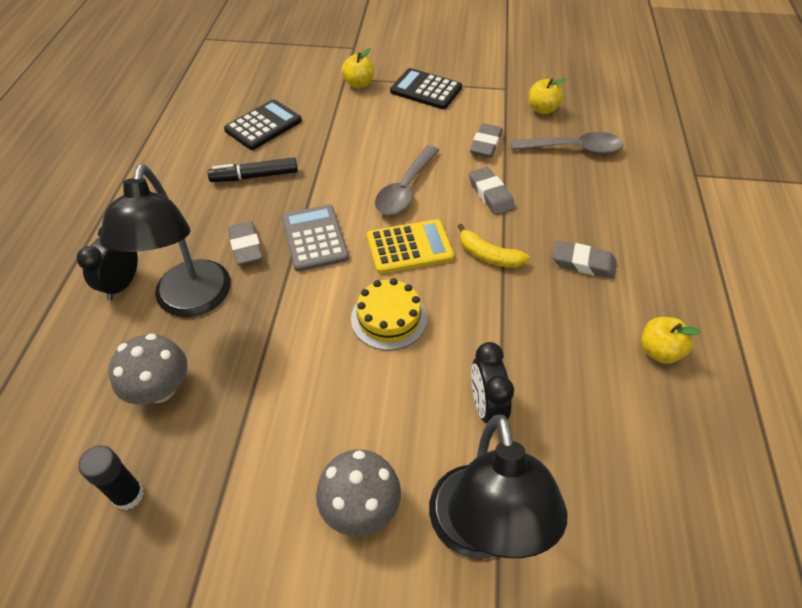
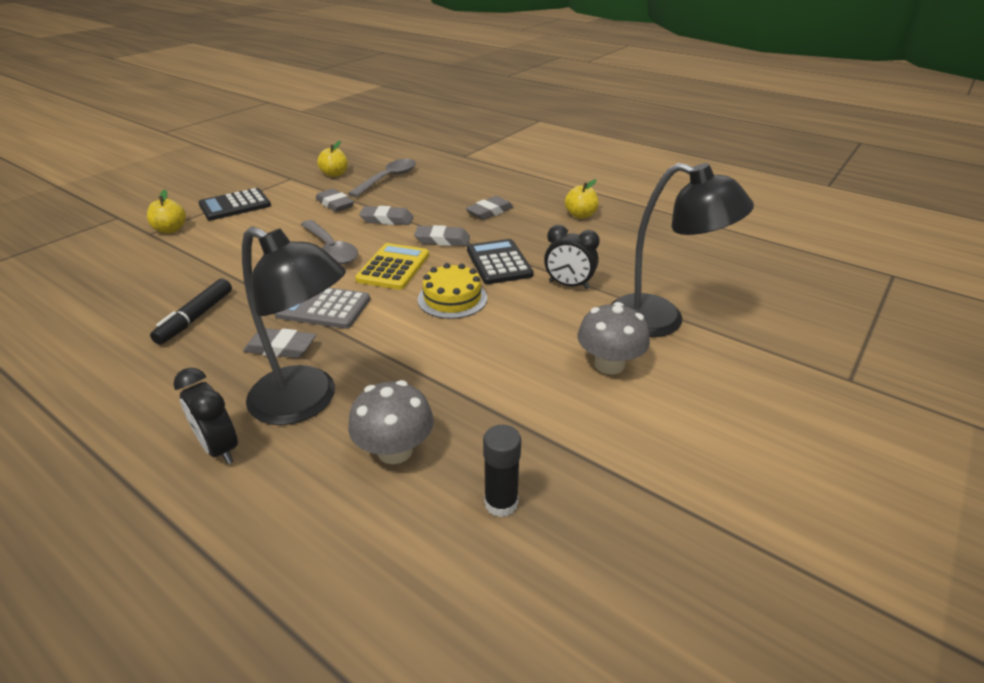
camera: 60 degrees left, 15 degrees down
black calculator [224,99,302,150] -> black calculator moved to [467,239,534,284]
yellow banana [458,224,529,268] -> grey eraser [414,225,470,246]

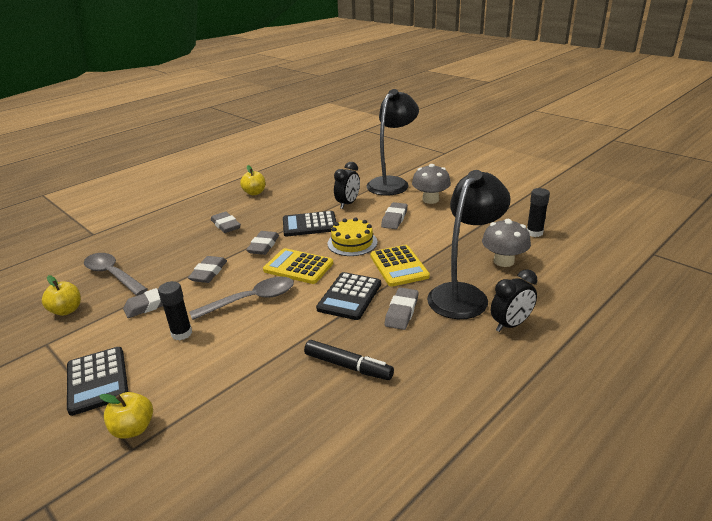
camera: 80 degrees left, 5 degrees down
grey calculator [275,288,370,329] -> black calculator [316,272,381,320]
none -> black glue stick [158,281,192,340]
none -> yellow calculator [370,245,430,287]
none -> grey eraser [381,202,408,229]

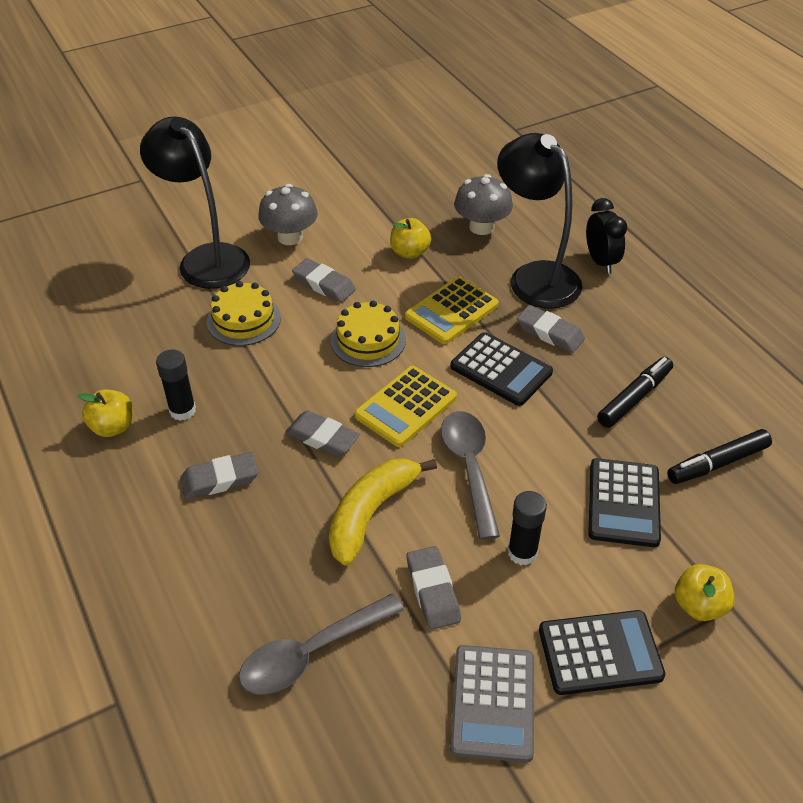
camera: 75 degrees left, 15 degrees up
yellow apple [42,275,81,316] -> yellow apple moved to [390,218,431,259]
grey eraser [188,256,227,283] -> yellow banana [329,458,437,566]
black calculator [283,211,336,237] -> black calculator moved to [588,458,661,547]
black clock [334,162,360,209] -> yellow cake [207,281,281,346]
yellow calculator [370,245,430,287] -> yellow calculator turned 135 degrees clockwise [405,276,499,344]
black glue stick [527,188,550,237] -> black glue stick moved to [156,349,196,421]
none -> grey calculator [450,645,534,763]
none -> black marker [667,429,772,484]

